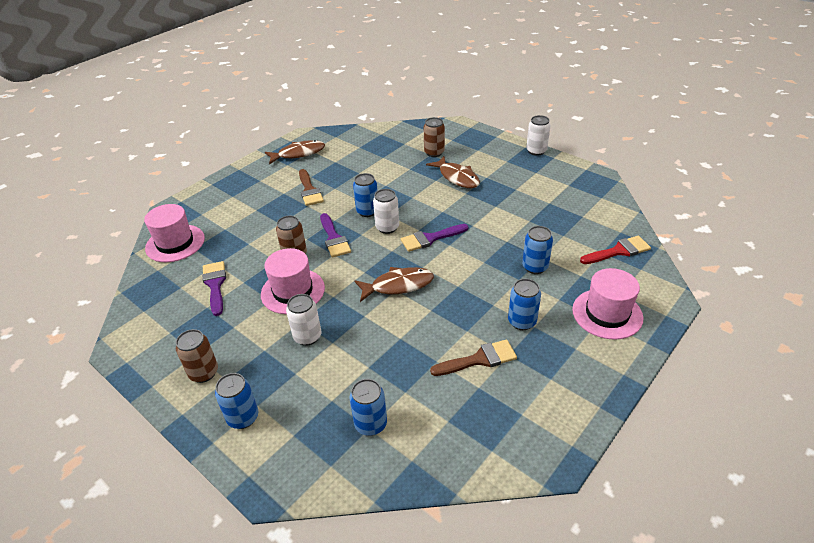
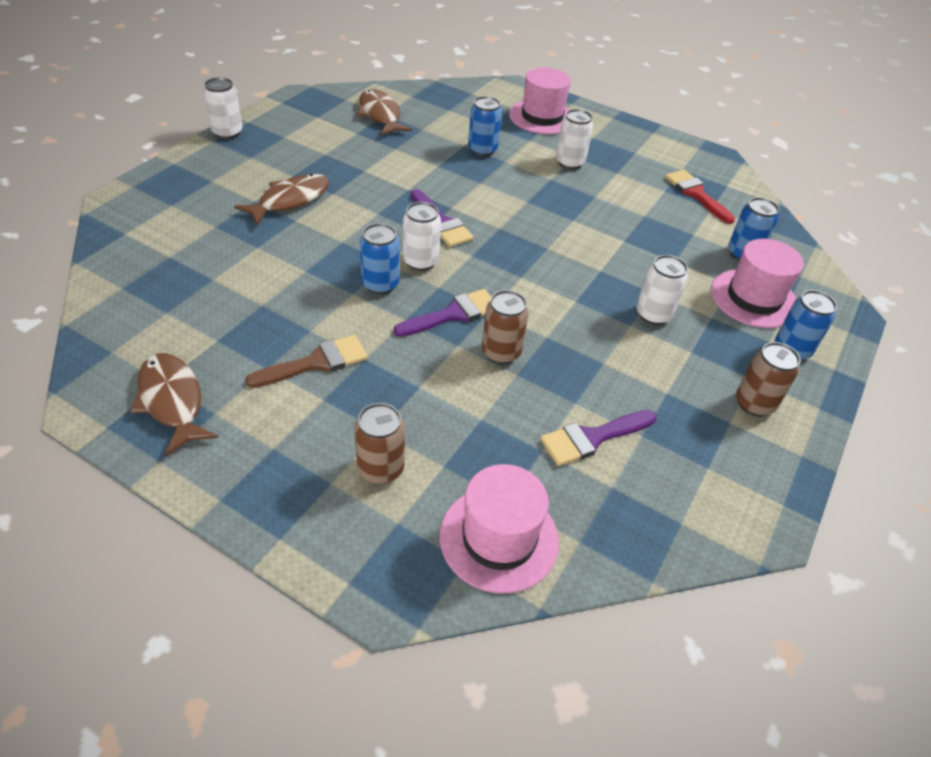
camera: 105 degrees left, 5 degrees up
pink hat [261,248,325,314] -> pink hat moved to [711,239,804,328]
brown fish [355,267,434,302] -> brown fish moved to [357,89,412,136]
brown can [424,117,445,157] -> brown can moved to [354,403,405,484]
brown brush [430,339,517,376] -> none
blue can [508,279,541,330] -> white can [556,109,593,169]
red brush [580,236,651,264] -> red brush moved to [665,170,735,224]

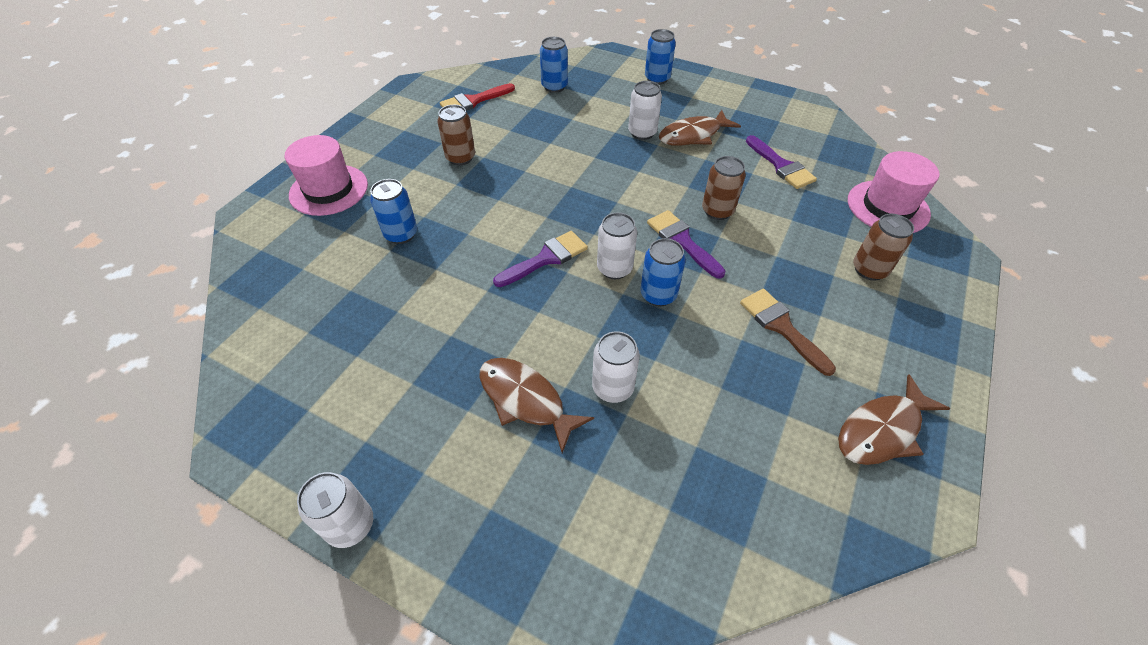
camera: 90 degrees left, 5 degrees up
brown fish [357,89,412,136] -> brown fish moved to [659,110,741,146]
white can [556,109,593,169] -> white can moved to [592,331,640,403]
pink hat [711,239,804,328] -> none
brown can [736,342,801,417] -> brown can moved to [437,105,475,165]

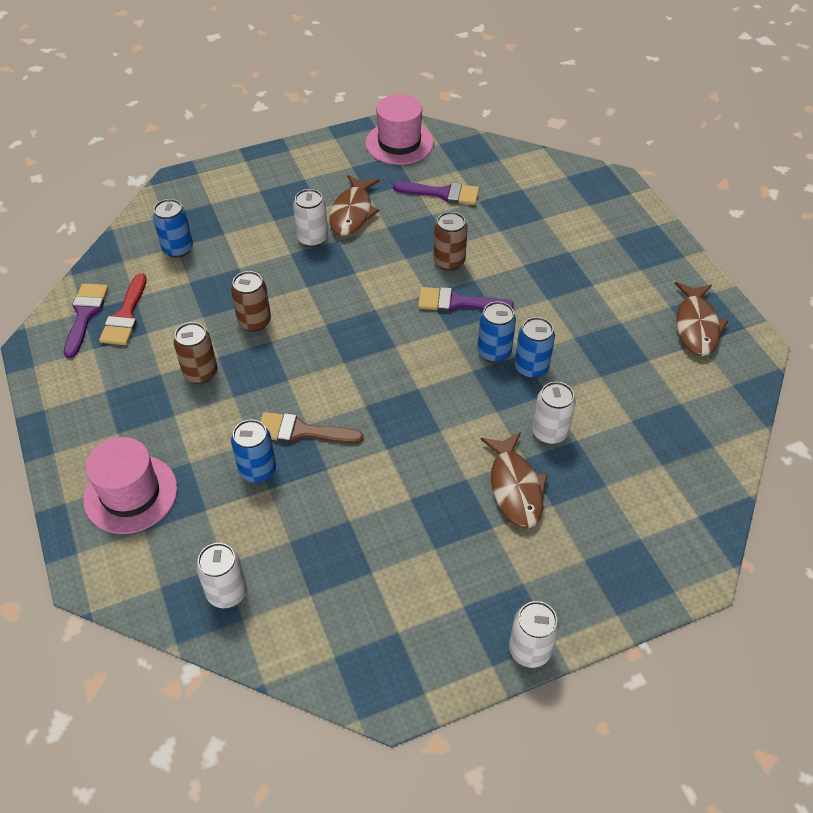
camera: 50 degrees left, 0 degrees up
brown fish [480,358,594,453] -> brown fish turned 90 degrees counterclockwise [481,432,548,528]
purple brush [493,231,588,287] -> purple brush moved to [64,283,108,358]
white can [597,212,637,279] -> white can moved to [196,543,247,608]
blue can [645,29,676,85] -> blue can moved to [514,317,555,379]
brown brush [740,289,836,376] -> brown brush moved to [260,412,363,444]
pink hat [848,151,940,233] -> pink hat moved to [365,94,434,165]
brown can [853,214,914,281] -> brown can moved to [231,271,271,332]

